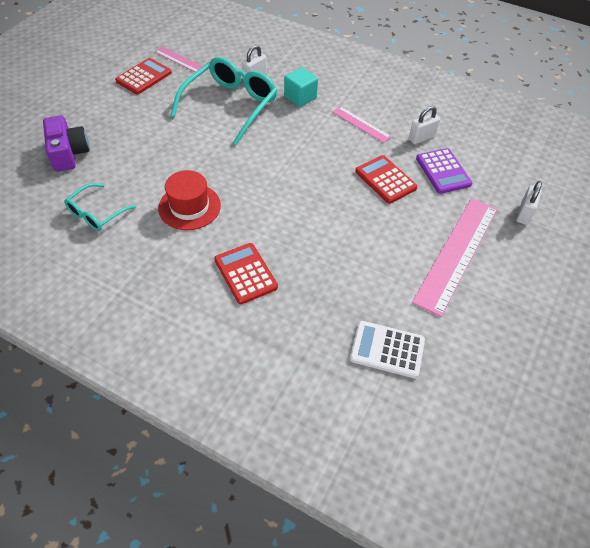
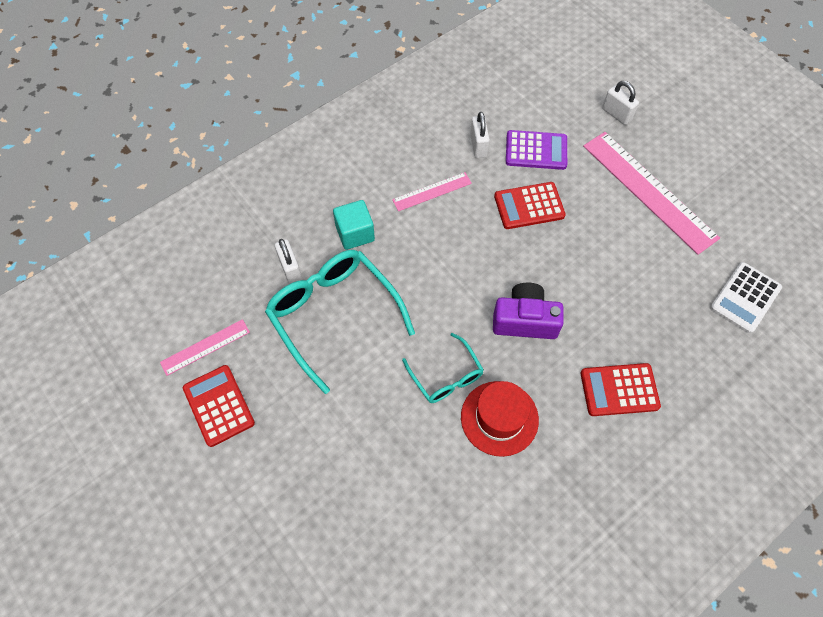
camera: 65 degrees left, 10 degrees up
purple camera [43,115,90,172] -> purple camera moved to [493,283,564,339]
turquoise glasses [64,183,136,231] -> turquoise glasses moved to [402,333,484,403]

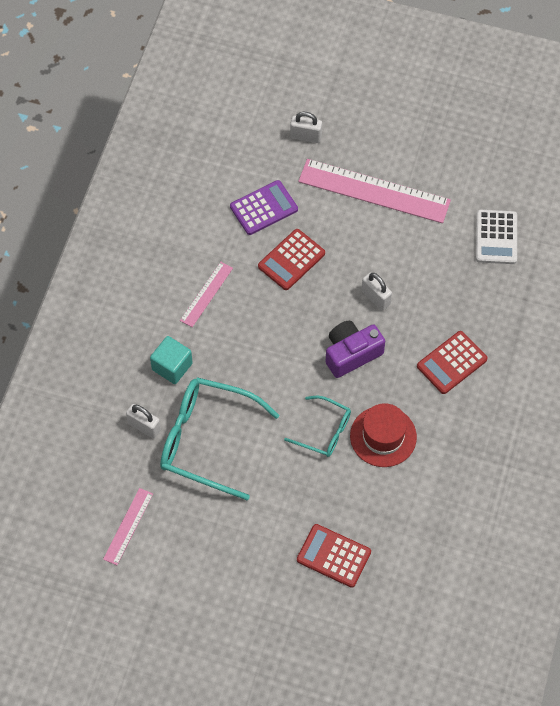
camera: 35 degrees left, 0 degrees up
red calculator [183,365,255,447] -> red calculator moved to [297,524,371,588]
white padlock [470,112,490,158] -> white padlock moved to [361,272,392,311]

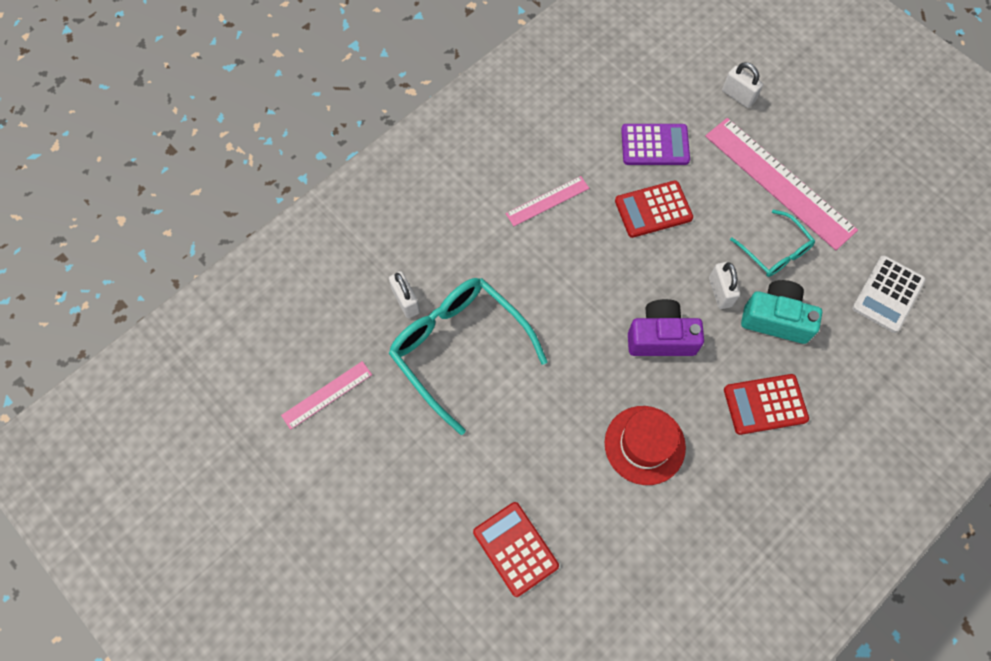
camera: 30 degrees right, 5 degrees up
turquoise cube [150,336,193,384] -> none
turquoise glasses [284,396,351,457] -> turquoise glasses moved to [730,210,815,277]
none -> turquoise camera [741,280,822,344]

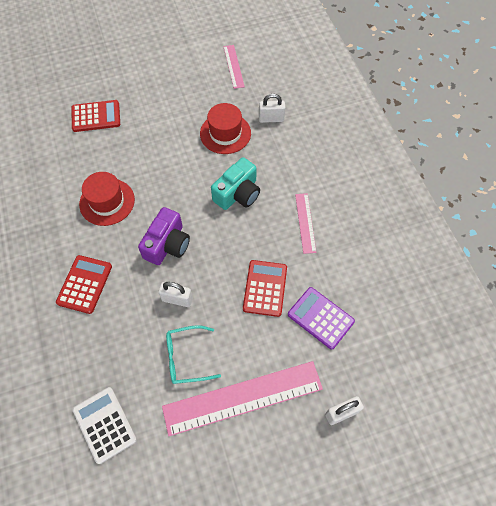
camera: 115 degrees right, 5 degrees down
turquoise glasses [389,278,547,435] -> red hat [200,103,251,154]
purple calculator [621,124,690,165] -> purple calculator turned 105 degrees clockwise [288,287,355,350]
turquoise camera [741,280,822,344] -> turquoise camera moved to [211,157,260,210]

